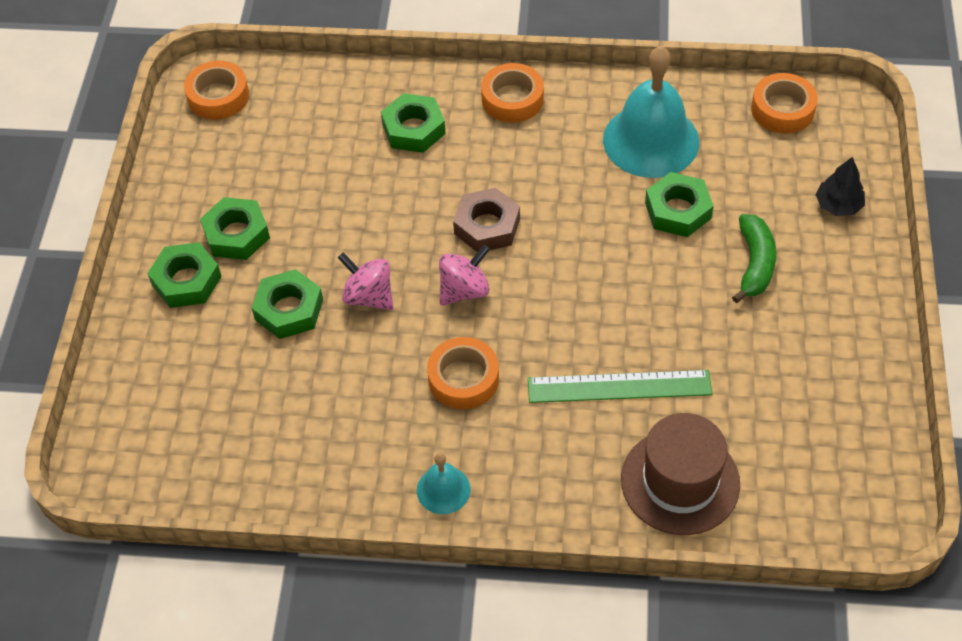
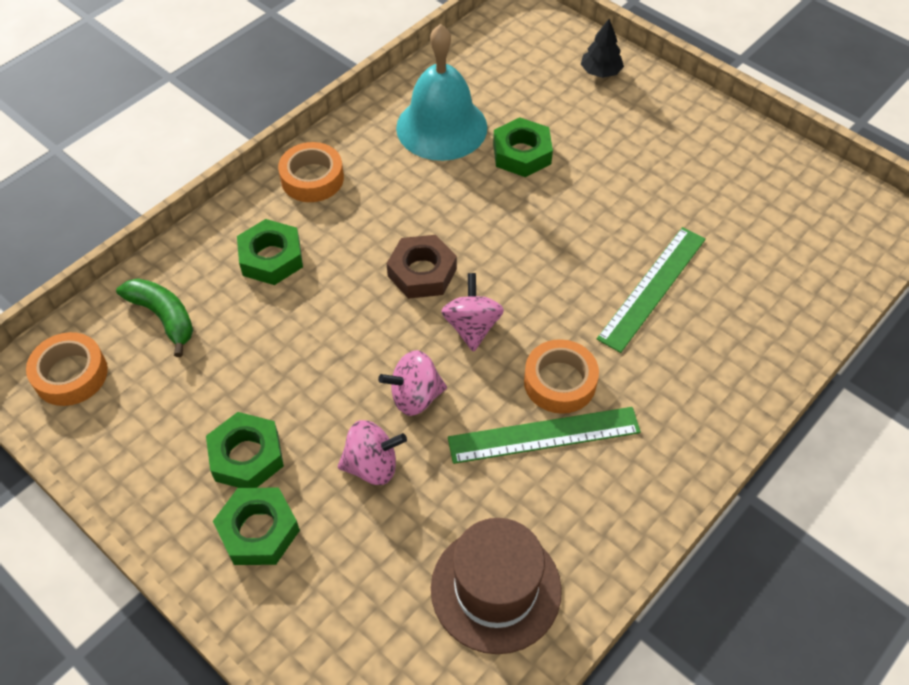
camera: 55 degrees left, 0 degrees up
green nut [252,269,323,339] -> pink spinning top [338,420,407,485]
turquoise bell [417,453,471,514] -> none
brown hat [621,413,740,535] -> brown hat moved to [431,518,562,654]
green banana [732,214,776,303] -> green banana moved to [116,278,193,357]
orange tape [751,73,818,134] -> none
none -> green ruler [448,407,641,464]

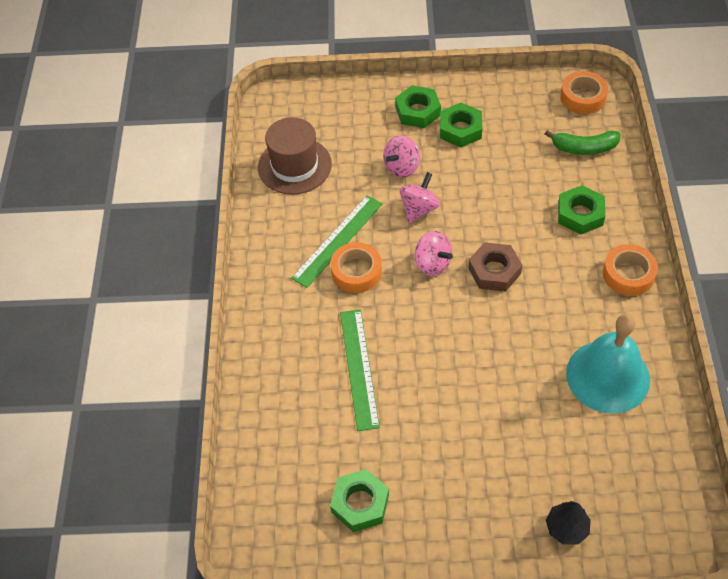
camera: 140 degrees right, 0 degrees up
green nut [493,117,553,177] -> green nut moved to [330,469,389,532]

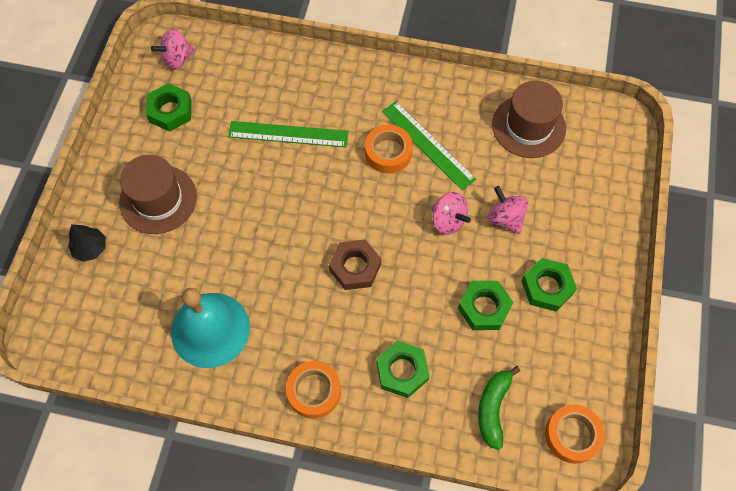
camera: 100 degrees right, 10 degrees up
green nut [395,85,441,128] -> green nut moved to [458,281,514,330]
pink spinning top [415,231,453,276] -> pink spinning top moved to [151,29,195,70]
none -> brown hat [119,155,197,234]

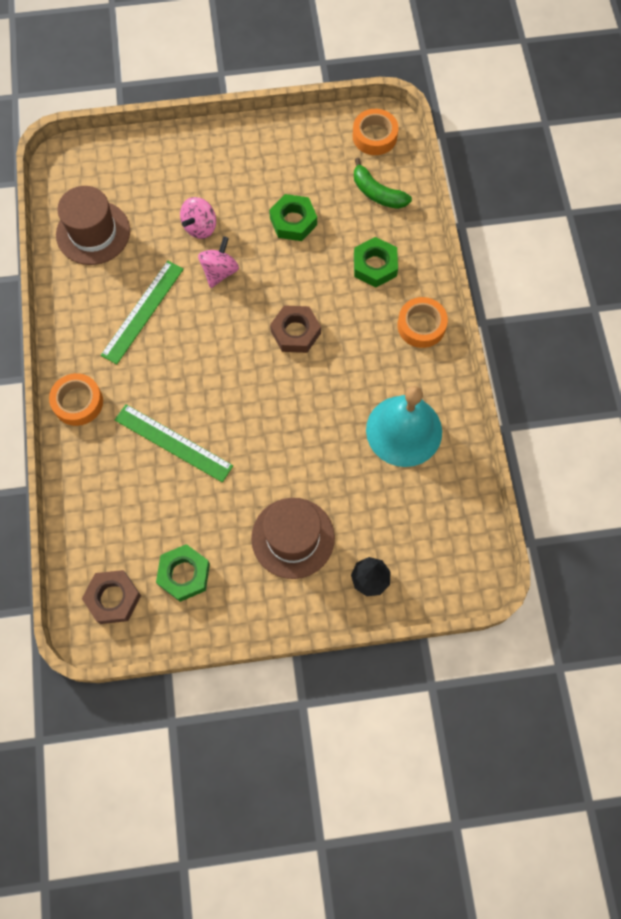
camera: 110 degrees left, 5 degrees up
pink spinning top [151,29,195,70] -> brown nut [82,570,141,624]
green ruler [228,121,349,147] -> green ruler turned 45 degrees counterclockwise [115,404,233,482]
orange tape [365,125,413,173] -> orange tape moved to [49,373,103,426]
green banana [478,366,520,450] -> green banana turned 45 degrees clockwise [354,158,412,209]
green nut [522,258,577,311] -> none

